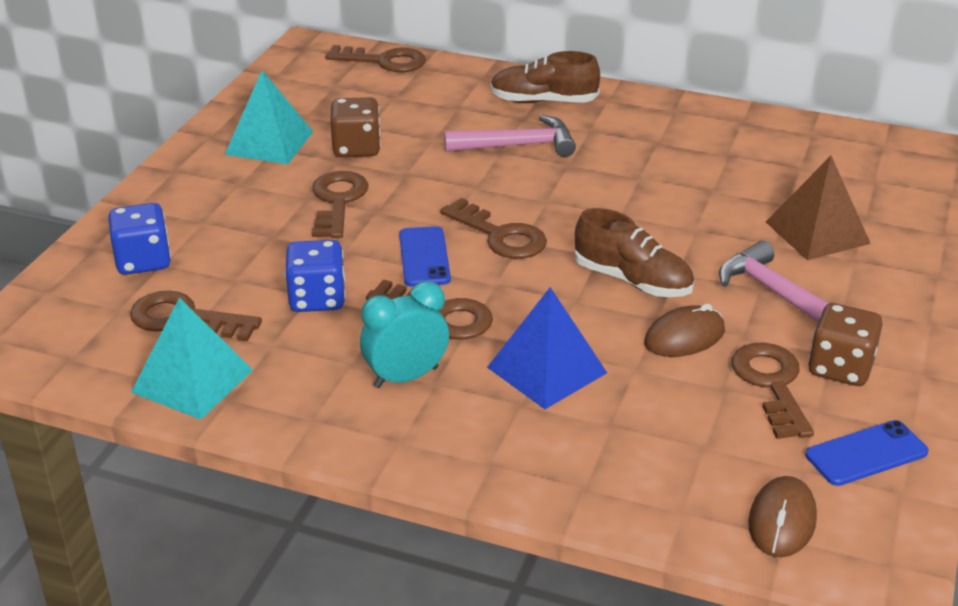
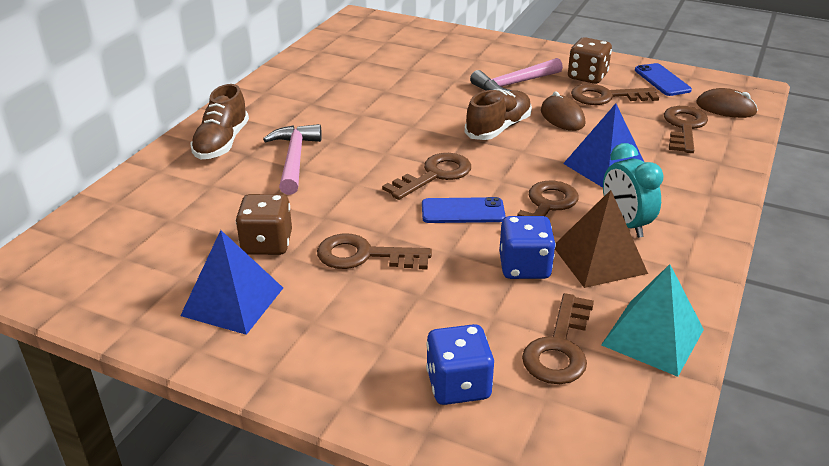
camera: 85 degrees left, 0 degrees up
turquoise pyramid [225,70,313,164] -> blue pyramid [180,230,283,335]
brown key [325,45,426,72] -> brown key moved to [664,106,708,153]
brown pyramid [766,156,871,260] -> brown pyramid moved to [555,190,648,288]

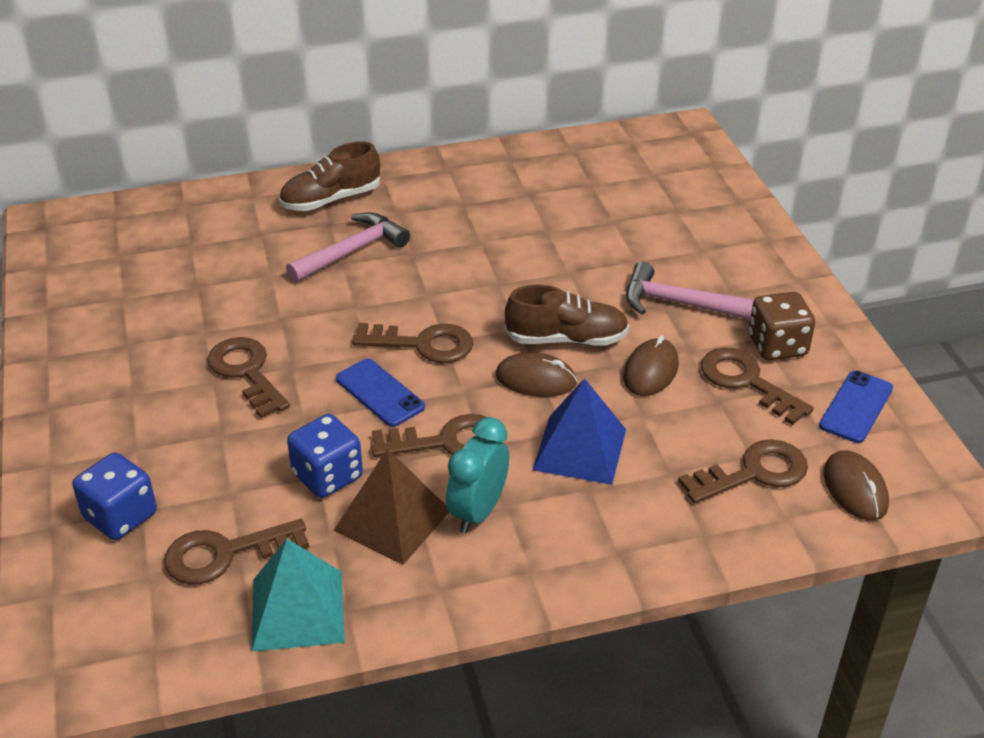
camera: 50 degrees right, 5 degrees up
blue pyramid [180,230,283,335] -> none
brown dice [236,194,292,255] -> none
none -> brown mouse [496,352,577,397]

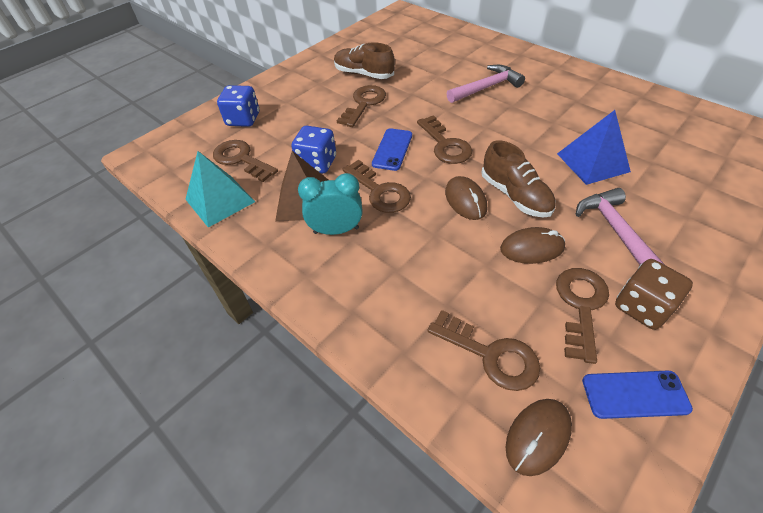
camera: 60 degrees right, 10 degrees up
brown shoe [279,141,380,211] -> brown shoe moved to [334,42,395,79]
pink hammer [286,213,410,283] -> pink hammer turned 45 degrees counterclockwise [447,65,525,103]
blue pyramid [533,378,626,485] -> blue pyramid moved to [557,110,631,185]

